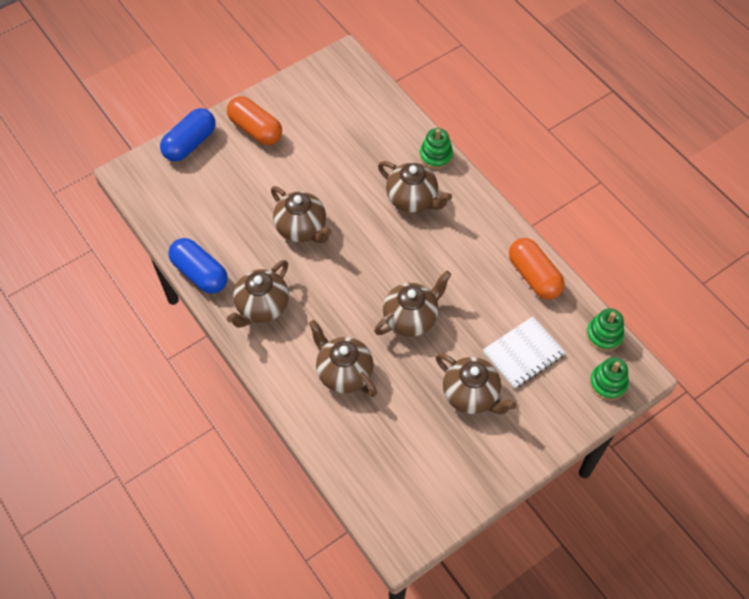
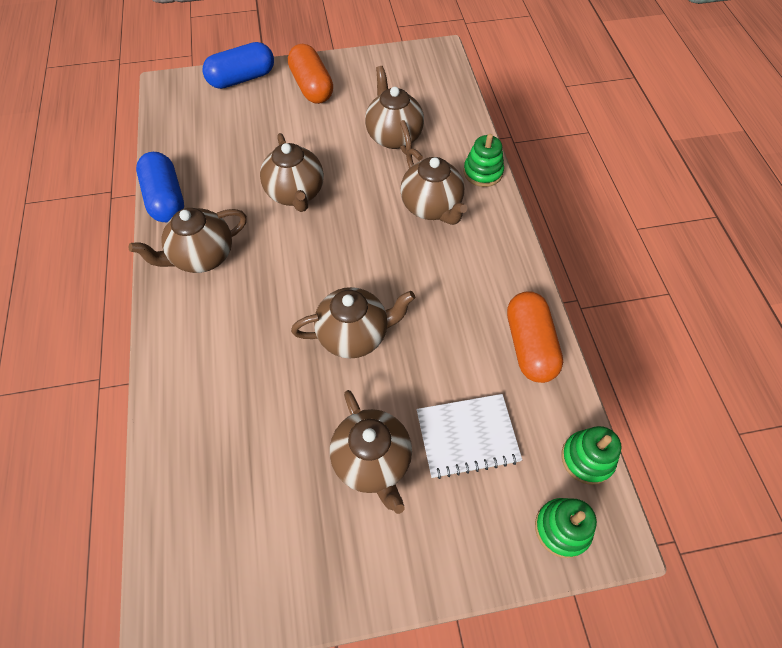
camera: 25 degrees right, 0 degrees up
brown teapot [309,320,377,397] -> brown teapot moved to [365,66,424,155]

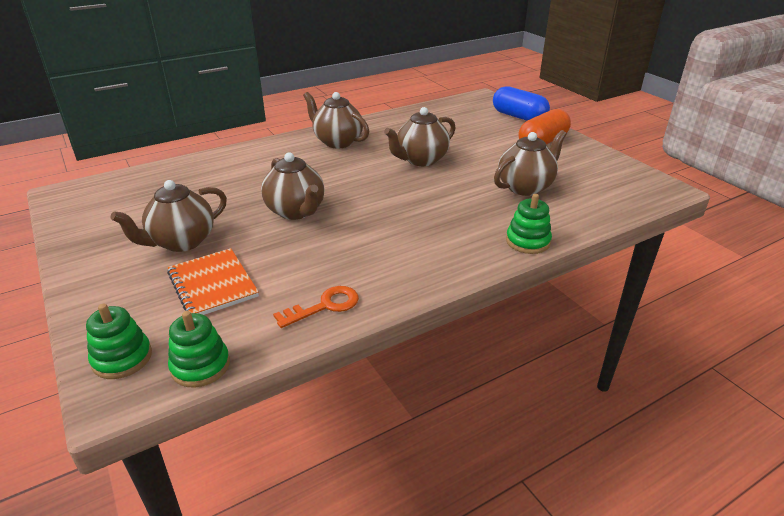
camera: 70 degrees right, 25 degrees down
blue capsule [136,152,184,222] -> none
brown teapot [400,148,467,225] -> none
white notebook [417,394,522,479] -> orange notebook [167,248,259,315]
orange capsule [507,291,563,383] -> orange key [273,286,359,328]

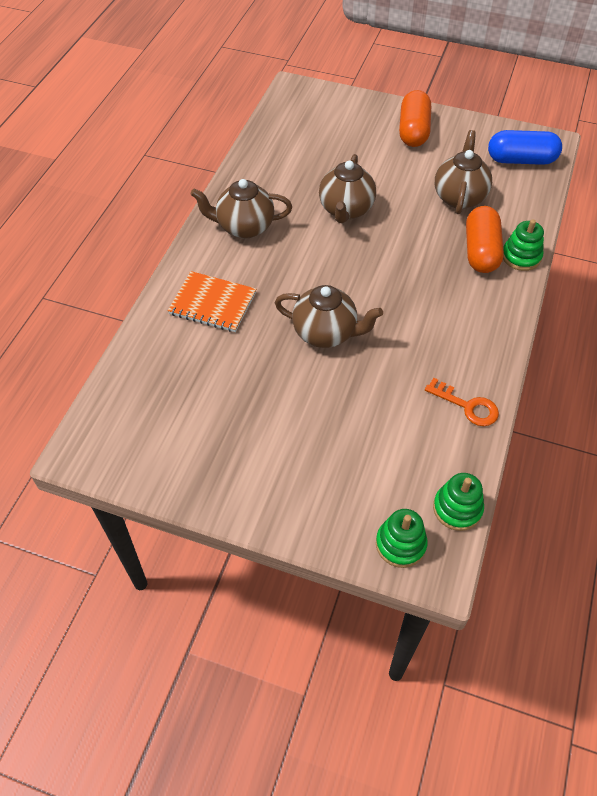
camera: 40 degrees left, 20 degrees up
brown teapot [111,180,227,252] -> none
orange notebook [167,248,259,315] -> orange notebook moved to [168,271,256,332]
orange key [273,286,359,328] -> orange key turned 105 degrees clockwise [425,377,499,426]
blue capsule [493,86,550,121] -> blue capsule moved to [488,130,562,165]
none -> orange capsule [466,206,504,273]

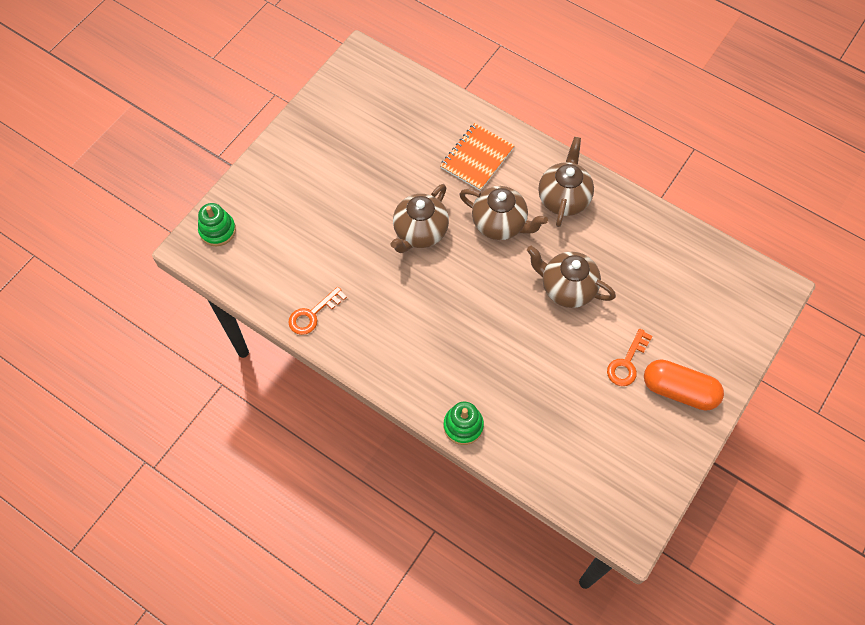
camera: 105 degrees right, 10 degrees up
green stacking toy [433,473,484,531] -> none
brown teapot [435,130,492,214] -> brown teapot moved to [459,186,548,240]
orange capsule [466,206,504,273] -> none
blue capsule [488,130,562,165] -> none
none -> orange key [607,329,652,386]

